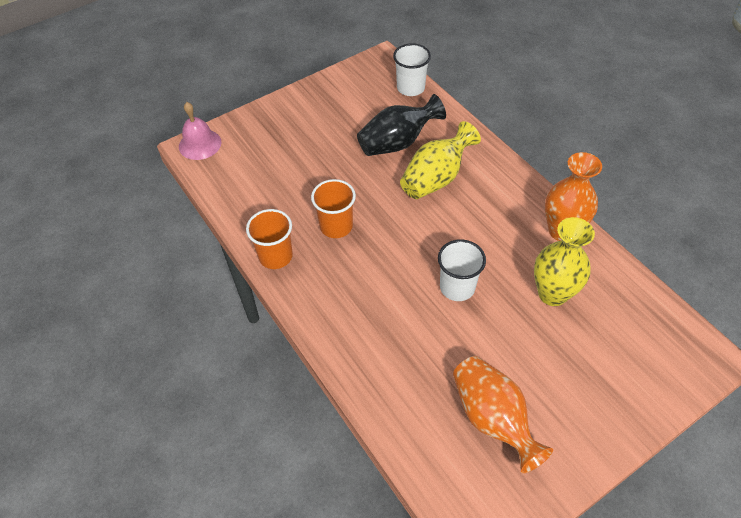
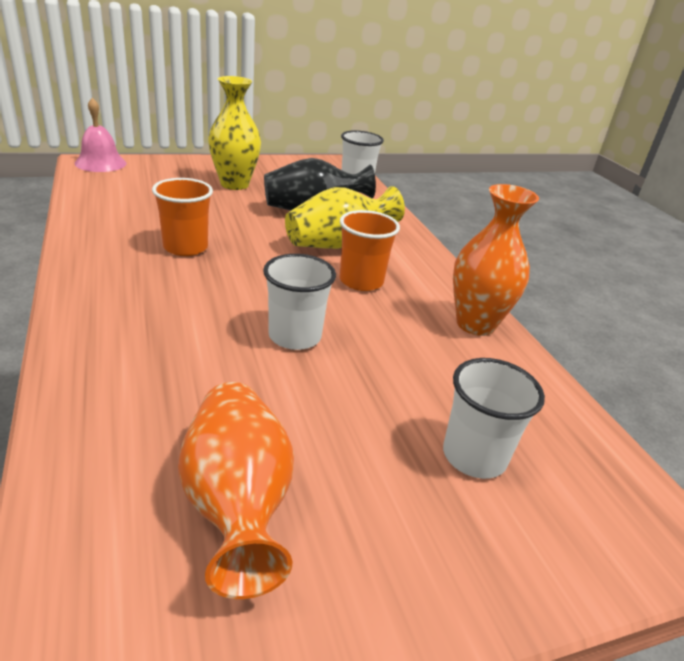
camera: 10 degrees right, 20 degrees down
orange cup [246,209,293,269] -> orange cup moved to [340,210,400,291]
yellow vase [534,217,595,306] -> yellow vase moved to [208,76,261,190]
none -> white cup [443,358,545,479]

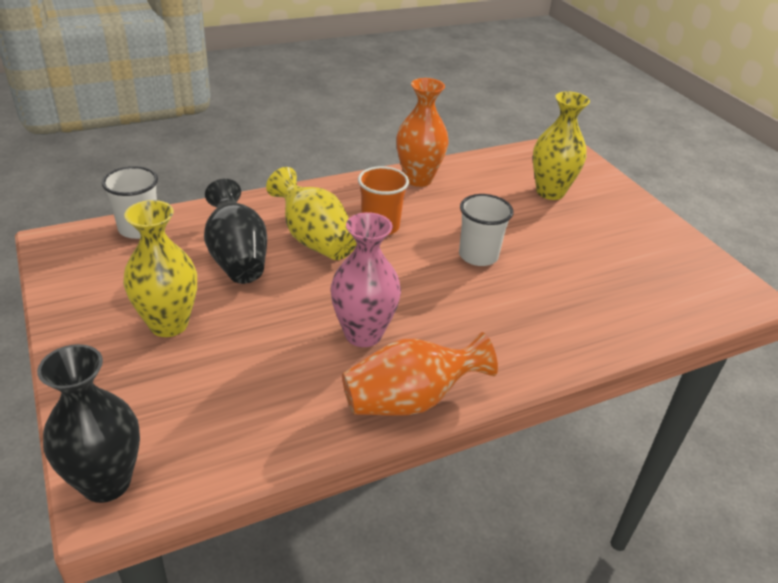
camera: 95 degrees left, 5 degrees up
pink bell [75,98,126,172] -> black vase [37,344,140,503]
orange cup [152,178,213,256] -> pink vase [331,212,401,347]
orange vase [178,382,294,599] -> orange vase moved to [342,332,498,416]
white cup [443,358,545,479] -> yellow vase [533,91,590,200]

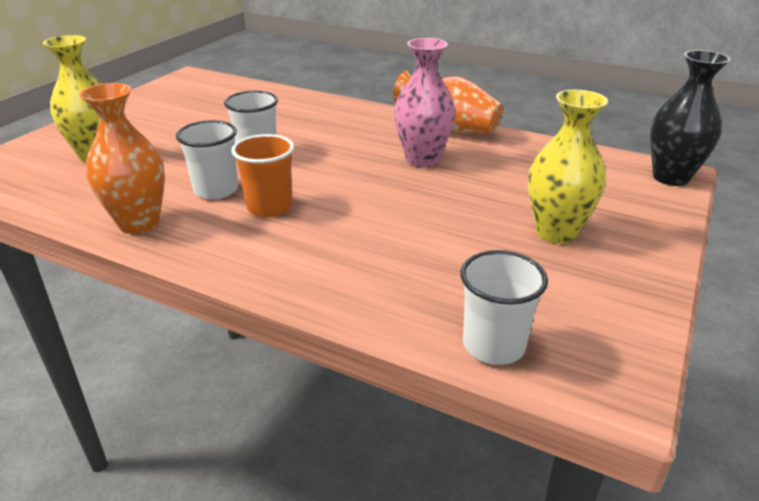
camera: 125 degrees left, 5 degrees down
black vase [204,179,267,284] -> none
yellow vase [266,167,357,260] -> none
none -> white cup [176,120,238,199]

